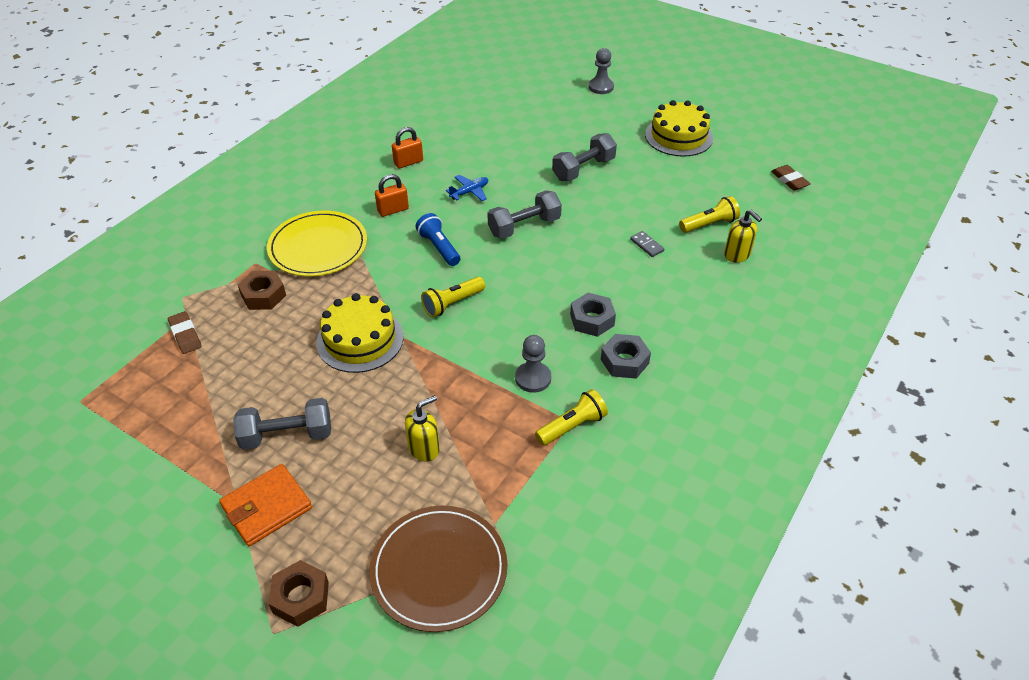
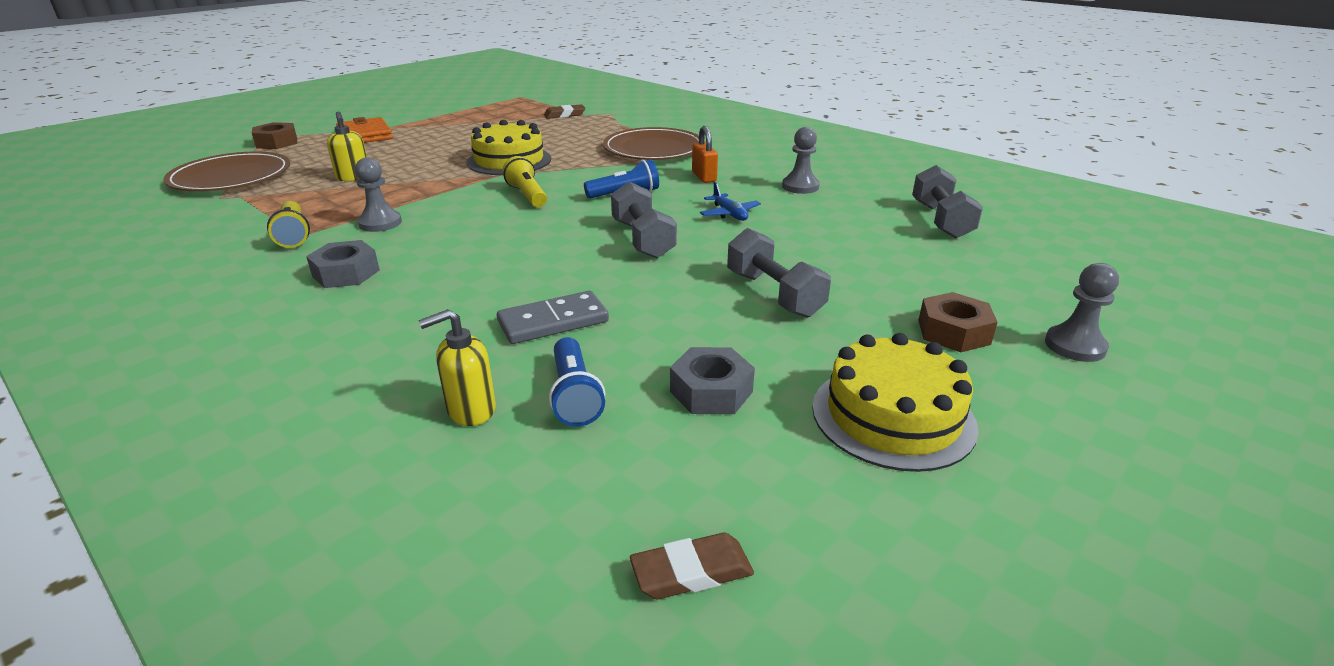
camera: 100 degrees right, 15 degrees down
grey dumbbell [233,398,331,450] -> grey dumbbell moved to [912,165,983,239]
brown nut [237,271,286,310] -> brown nut moved to [918,292,998,352]
yellow plate [267,211,367,277] -> brown plate [603,127,699,160]
orange padlock [392,127,423,168] -> grey pawn [782,127,820,194]
grey nut [570,293,616,337] -> grey nut moved to [670,347,755,414]
grey domino [630,231,664,257] -> grey domino [497,291,609,344], size x1.80
yellow flashlight [679,196,740,233] -> blue flashlight [549,337,605,427]

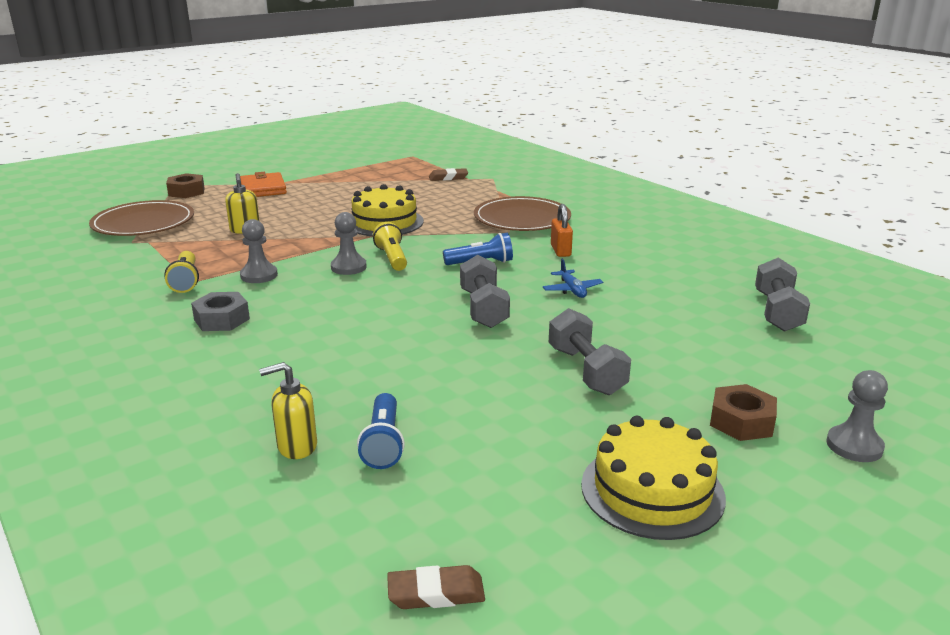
camera: 10 degrees right, 5 degrees down
grey domino [497,291,609,344] -> none
grey nut [670,347,755,414] -> none
grey pawn [782,127,820,194] -> grey pawn moved to [331,212,367,275]

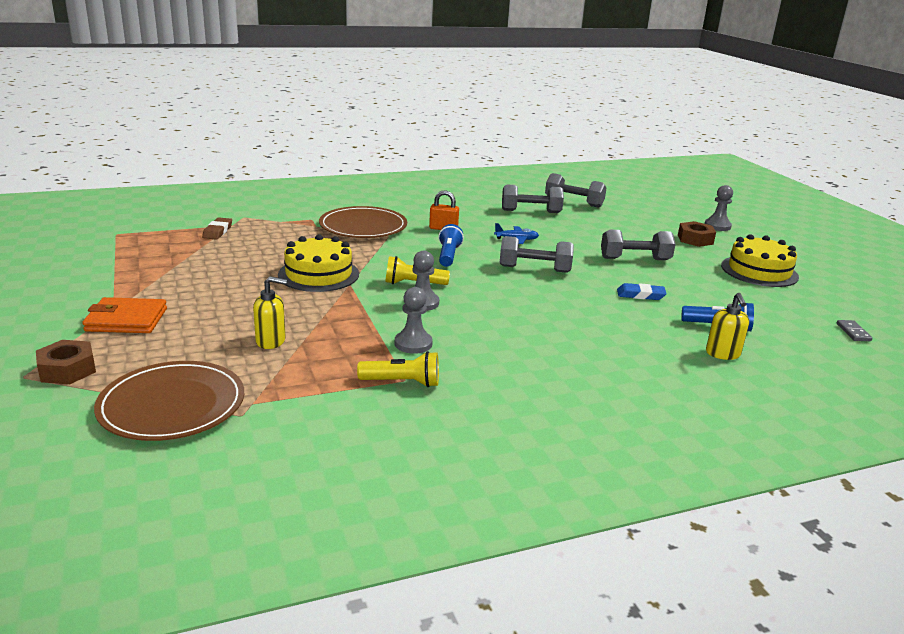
camera: 75 degrees left, 0 degrees up
grey nut [191,292,250,331] -> none
brown eraser [387,565,485,609] -> grey domino [836,320,873,341]
none -> grey dumbbell [502,185,564,213]
none -> blue eraser [617,283,667,300]

